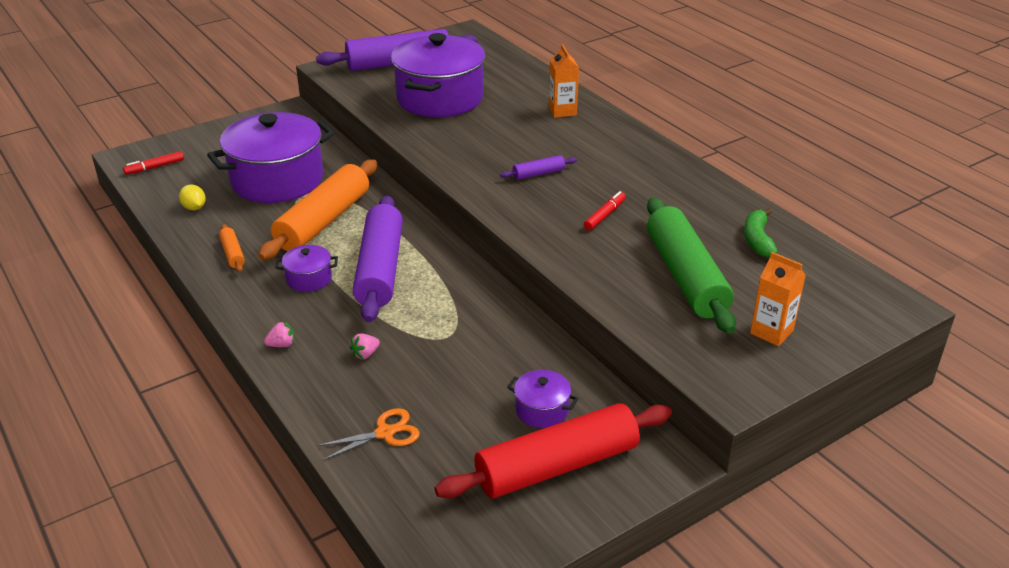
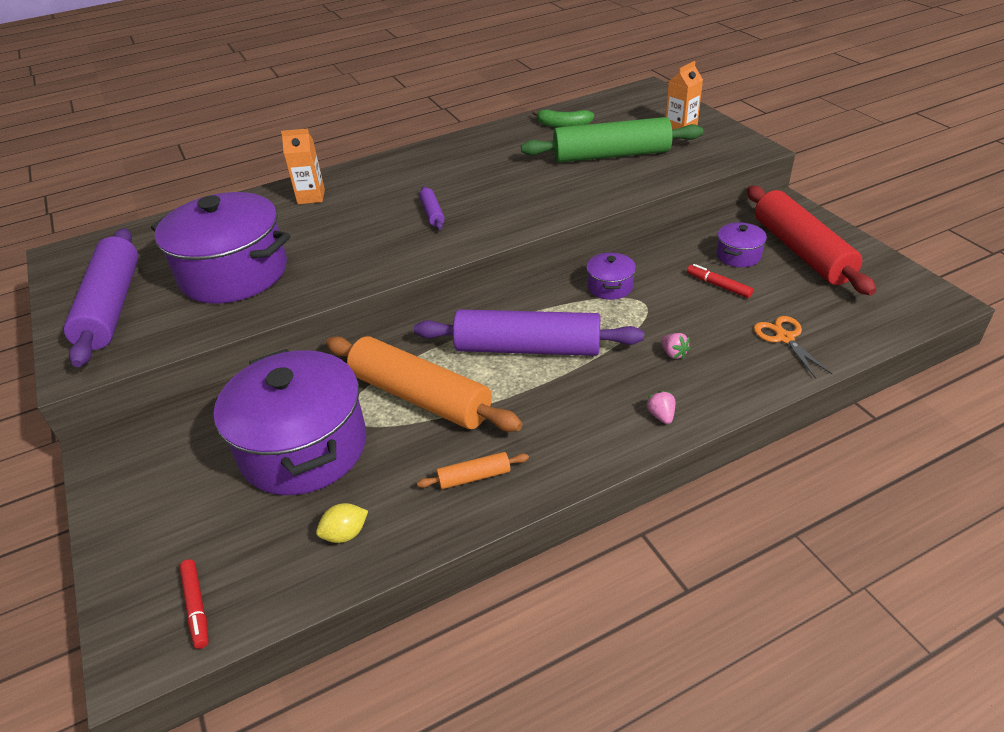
camera: 80 degrees left, 5 degrees up
purple pot [275,245,338,292] -> purple pot moved to [586,252,636,300]
red marker [584,191,626,230] -> red marker moved to [687,264,753,298]

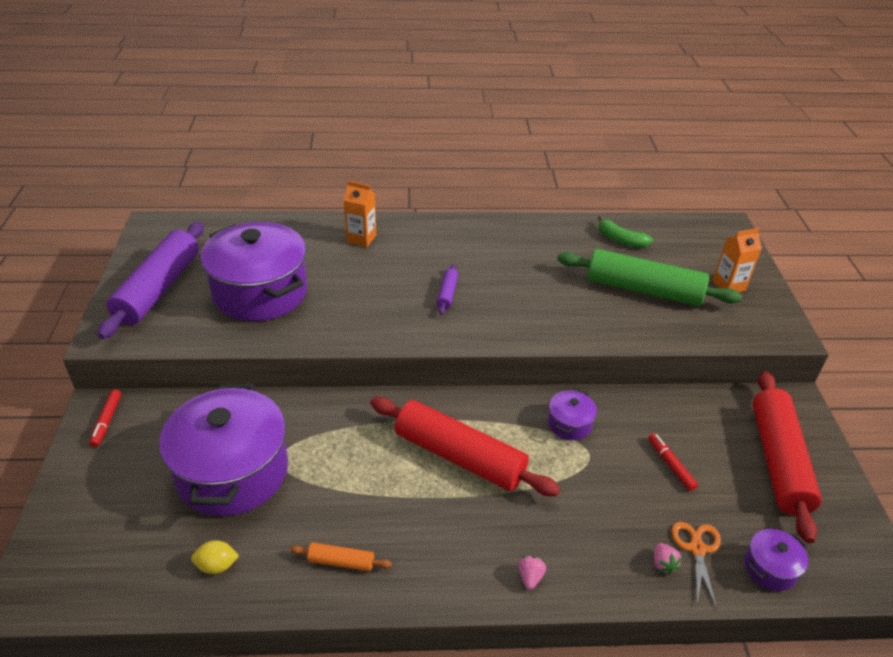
camera: 20 degrees right, 0 degrees up
red marker [179,559,209,649] -> red marker moved to [89,390,121,447]
orange rolling pin [326,336,522,432] -> none
purple rolling pin [414,309,644,356] -> red rolling pin [370,397,560,496]
pink strawberry [661,333,691,359] -> pink strawberry moved to [654,543,683,575]
purple pot [716,223,767,267] -> purple pot moved to [744,529,808,591]

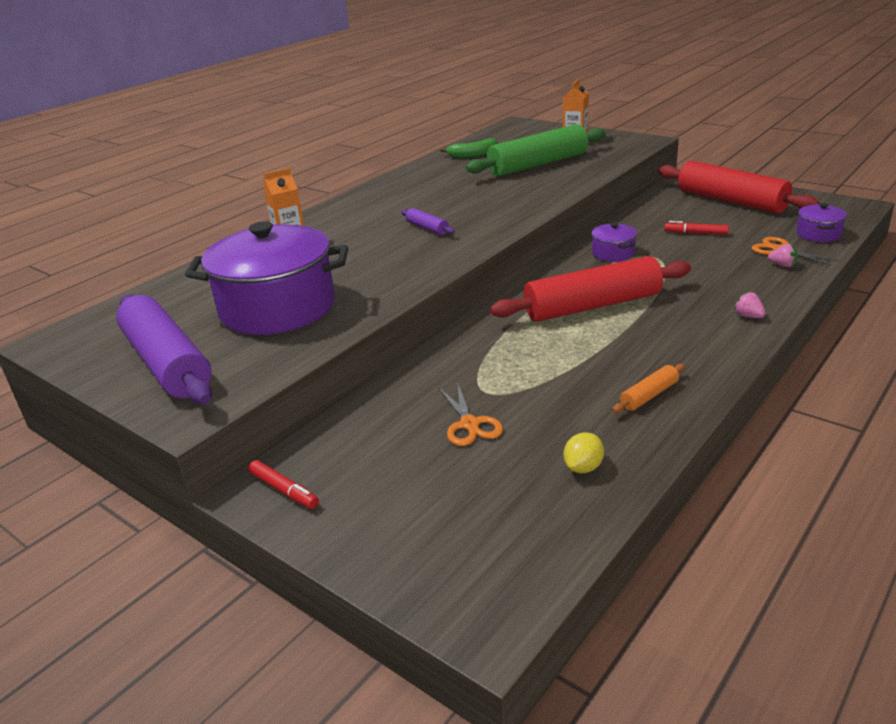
camera: 45 degrees left, 10 degrees down
purple pot [159,384,288,516] -> orange scissors [439,385,503,446]

